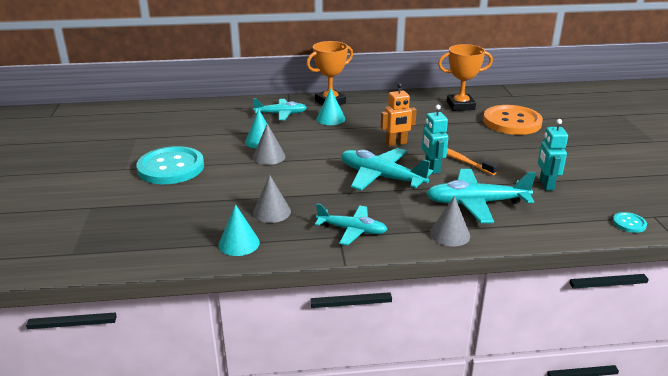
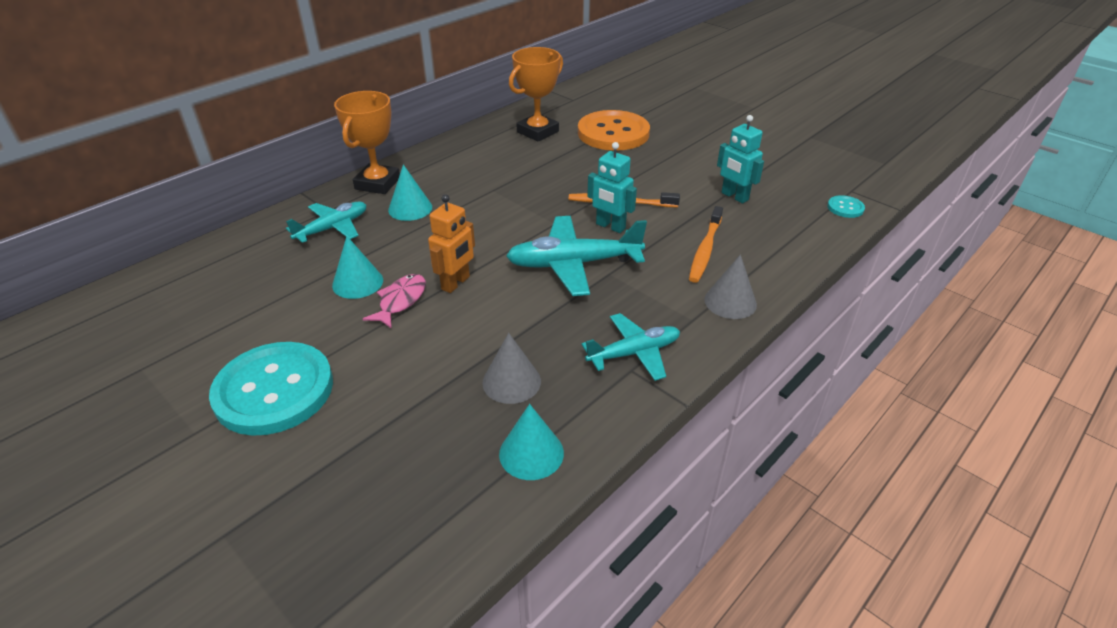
camera: 40 degrees left, 10 degrees up
grey cone [253,123,286,165] -> pink fish [363,274,426,329]
orange robot [381,83,417,146] -> orange robot moved to [428,194,475,293]
turquoise plane [426,169,536,223] -> orange toothbrush [689,206,723,283]

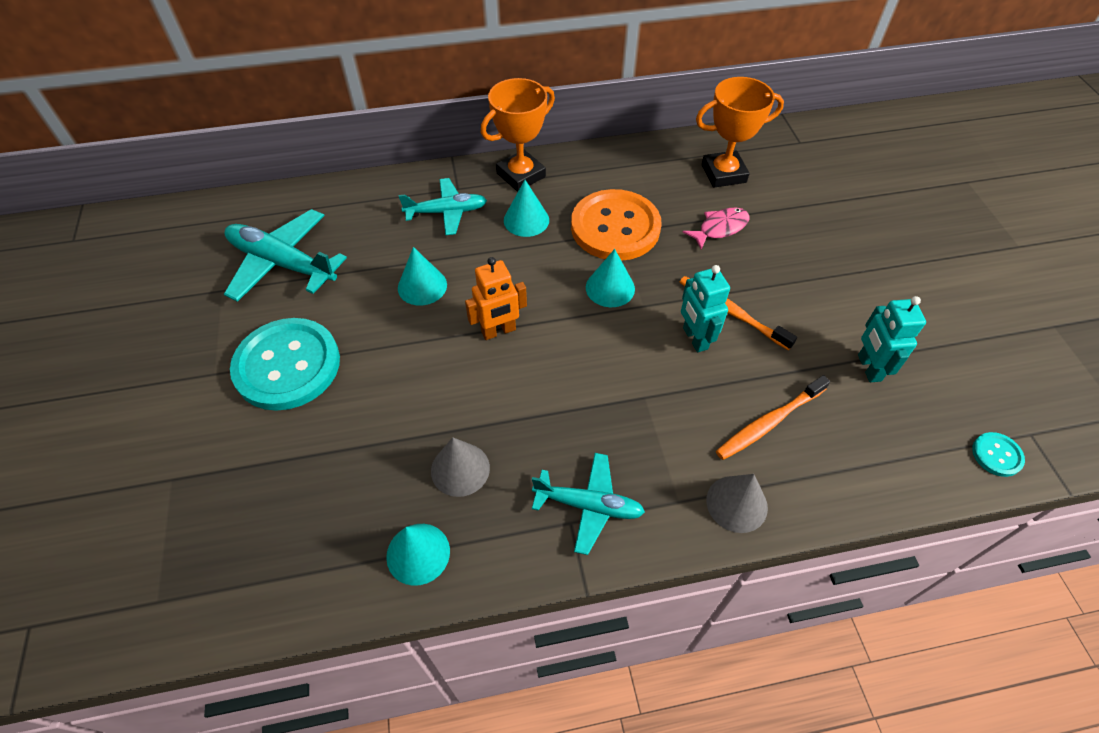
camera: 35 degrees right, 15 degrees up
pink fish [363,274,426,329] -> pink fish moved to [682,208,749,250]
turquoise plane [506,216,647,296] -> turquoise plane moved to [224,209,347,302]
orange button [578,110,650,151] -> orange button moved to [571,189,662,261]
none -> turquoise cone [586,249,635,307]

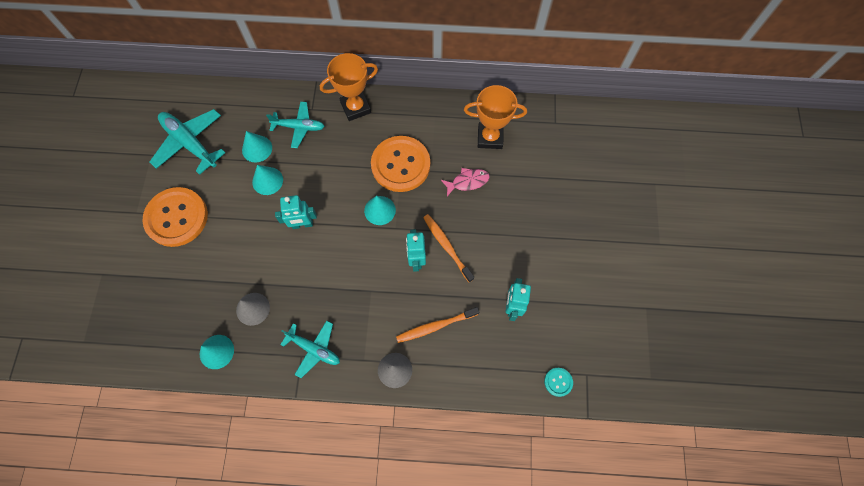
camera: 15 degrees right, 15 degrees up
turquoise button [230,318,340,411] -> orange button [142,187,208,247]
orange robot [465,257,527,340] -> turquoise robot [275,195,317,229]
turquoise cone [504,180,549,237] -> turquoise cone moved to [242,131,272,162]

